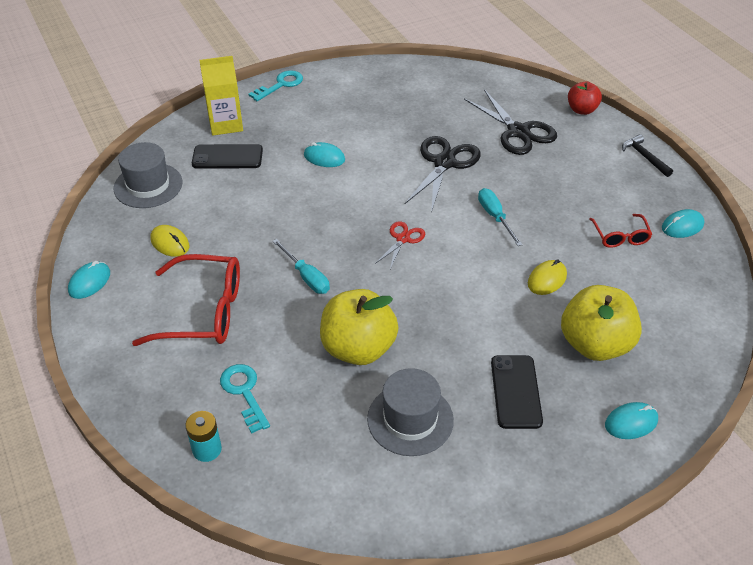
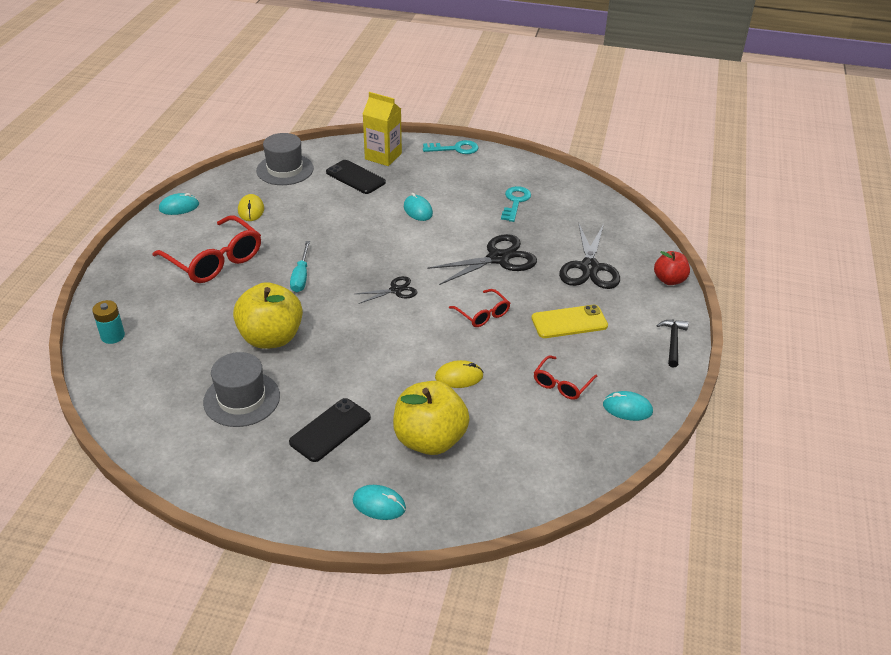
camera: 40 degrees right, 5 degrees down
turquoise key [220,364,270,434] -> turquoise key moved to [501,186,531,222]
red scissors [375,221,425,269] -> black scissors [355,276,417,304]
turquoise screwdriver [478,188,523,246] -> red glasses [449,289,510,327]
none -> yellow phone [531,305,608,338]

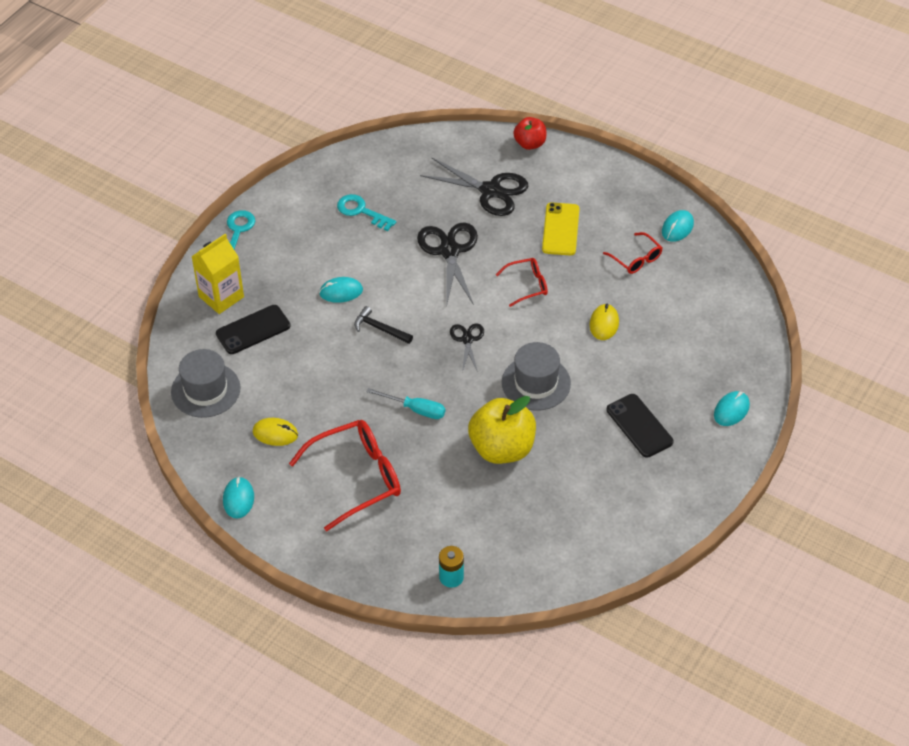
camera: 70 degrees left, 10 degrees up
grey hat [203,352,280,427] -> grey hat moved to [502,342,571,411]
yellow apple [393,381,470,455] -> none
black hammer [656,320,689,368] -> black hammer moved to [354,306,413,344]

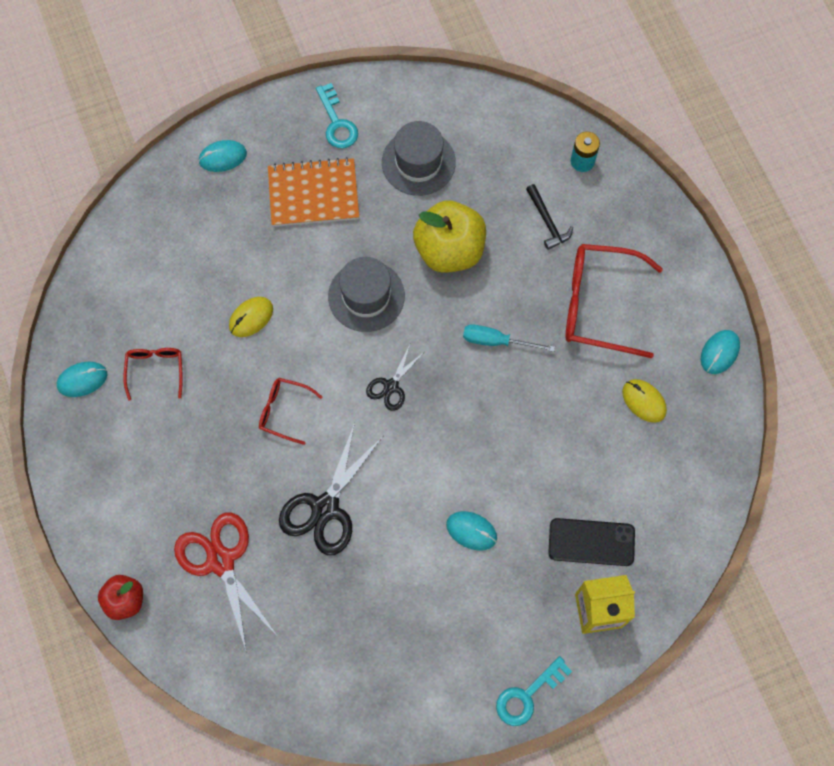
camera: 145 degrees left, 20 degrees up
grey hat [171,349,240,418] -> grey hat moved to [382,121,456,196]
turquoise key [337,194,396,231] -> turquoise key moved to [316,83,358,148]
black hammer [354,306,413,344] -> black hammer moved to [526,184,573,250]
turquoise screwdriver [366,388,445,419] -> turquoise screwdriver turned 45 degrees counterclockwise [463,324,555,352]
black scissors [420,158,528,216] -> red scissors [174,513,276,653]
yellow phone [542,202,579,255] -> none
black phone [607,394,674,458] -> orange notebook [268,157,359,227]

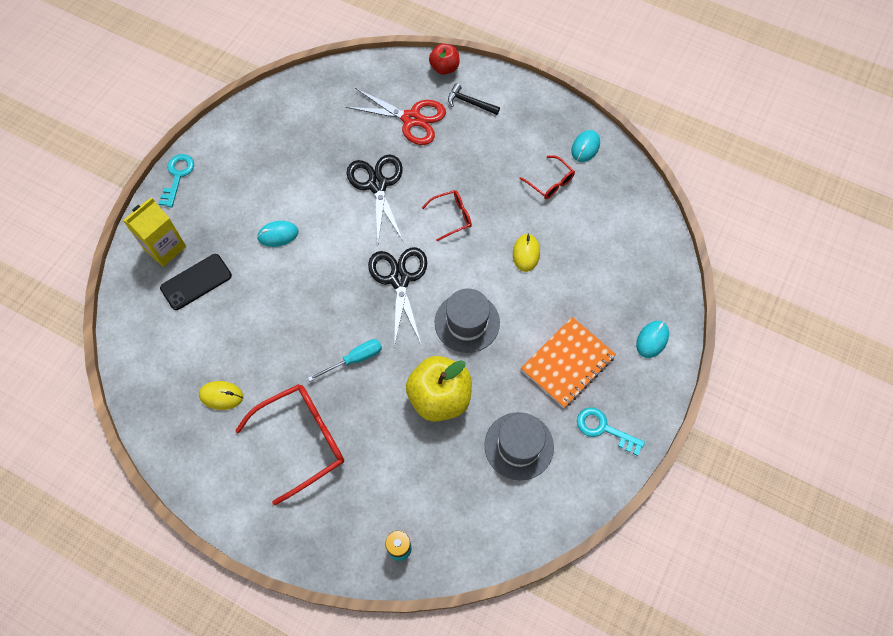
camera: 140 degrees right, 5 degrees down
black scissors [366,344,424,411] -> black scissors [368,247,427,347], size x1.82
black hammer [526,184,573,250] -> black hammer moved to [448,83,500,115]
turquoise mouse [701,330,740,374] -> none

